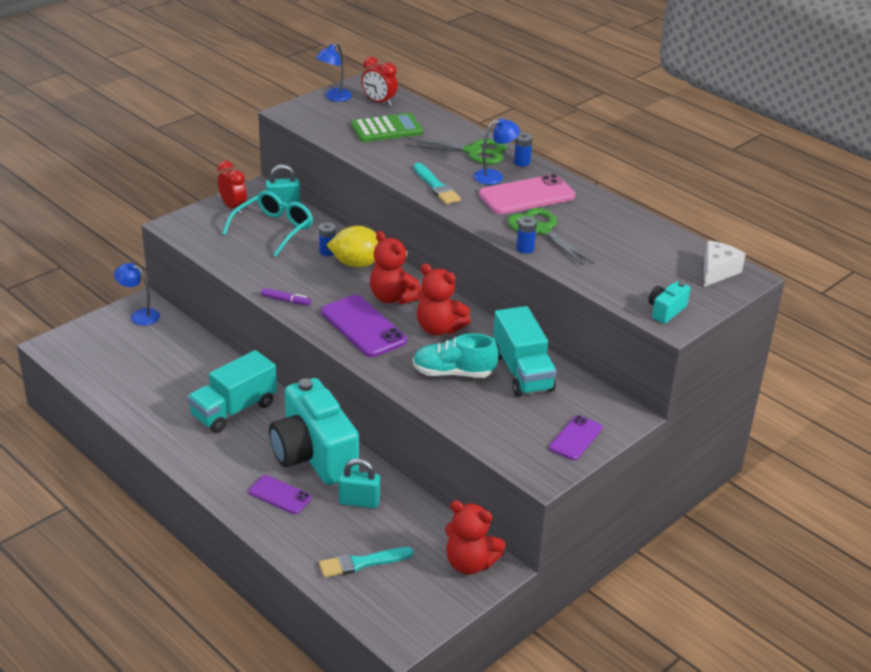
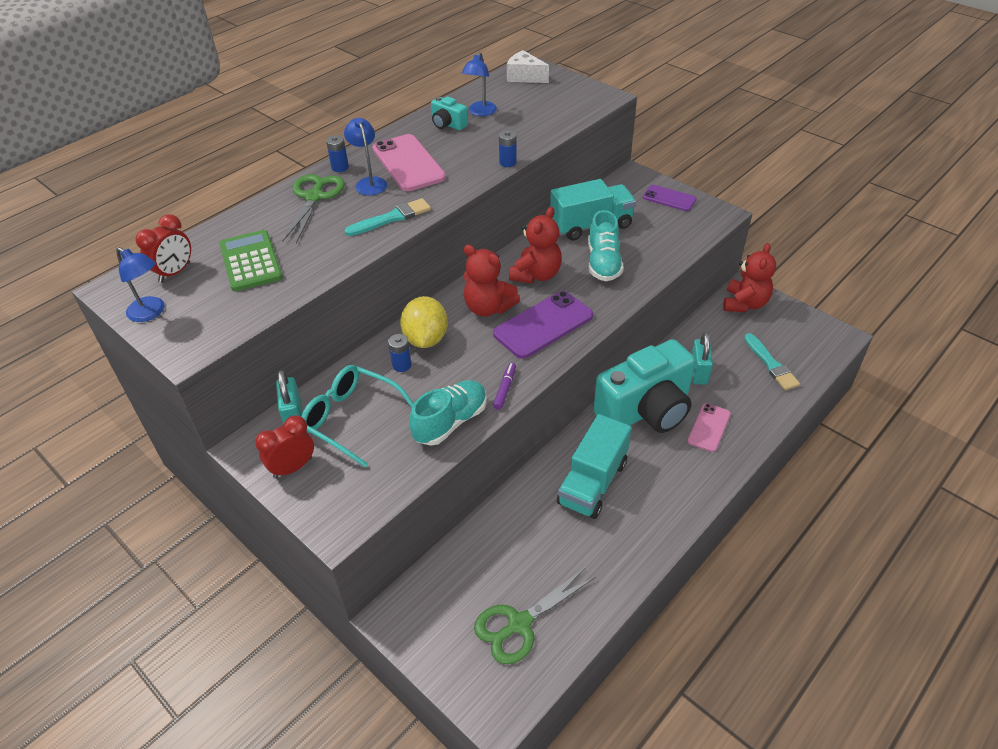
camera: 90 degrees left, 10 degrees up
blue lamp [114,263,160,325] -> blue lamp moved to [462,52,497,116]
turquoise truck [187,350,277,433] -> turquoise truck turned 75 degrees clockwise [557,414,632,519]
purple phone [249,475,312,514] -> pink phone [688,403,731,452]
red teddy bear [370,231,422,305] -> red teddy bear turned 75 degrees clockwise [463,245,520,317]
green scissors [507,208,594,266] -> green scissors moved to [474,567,595,664]
turquoise camera [648,281,691,324] -> turquoise camera moved to [431,96,468,130]
none -> turquoise shoe [409,380,487,446]

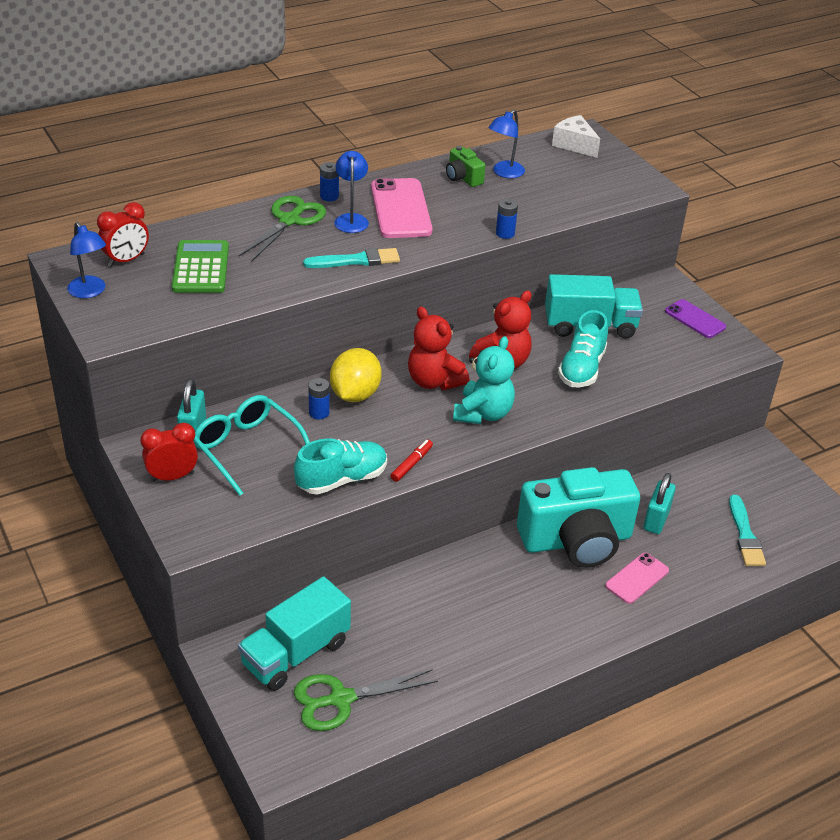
camera: 15 degrees right, 5 degrees down
turquoise camera [431,96,468,130] -> green camera [446,146,486,187]
purple phone [493,291,593,359] -> turquoise teddy bear [453,336,515,424]
purple marker [493,363,516,410] -> red marker [390,440,433,482]
turquoise truck [557,414,632,519] -> turquoise truck moved to [238,576,351,691]
red teddy bear [723,243,776,312] -> none

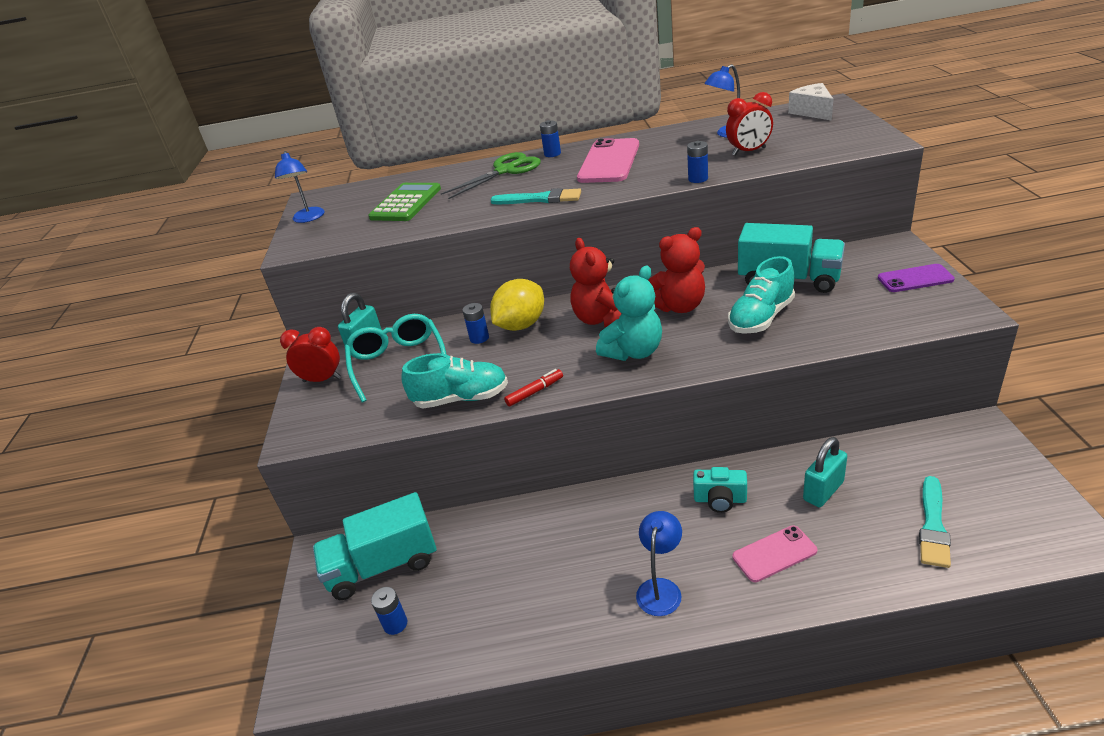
camera: 30 degrees right, 5 degrees down
red clock [97,202,149,267] -> red clock moved to [726,92,773,156]
green scissors [294,669,438,731] -> blue battery [371,587,407,635]
blue lamp [334,151,369,233] -> blue lamp moved to [636,511,682,616]
green camera [446,146,486,187] -> none
turquoise camera [517,467,640,568] -> turquoise camera [693,467,747,513], size x0.41
purple phone [665,299,726,338] -> purple phone turned 75 degrees counterclockwise [878,264,955,292]

